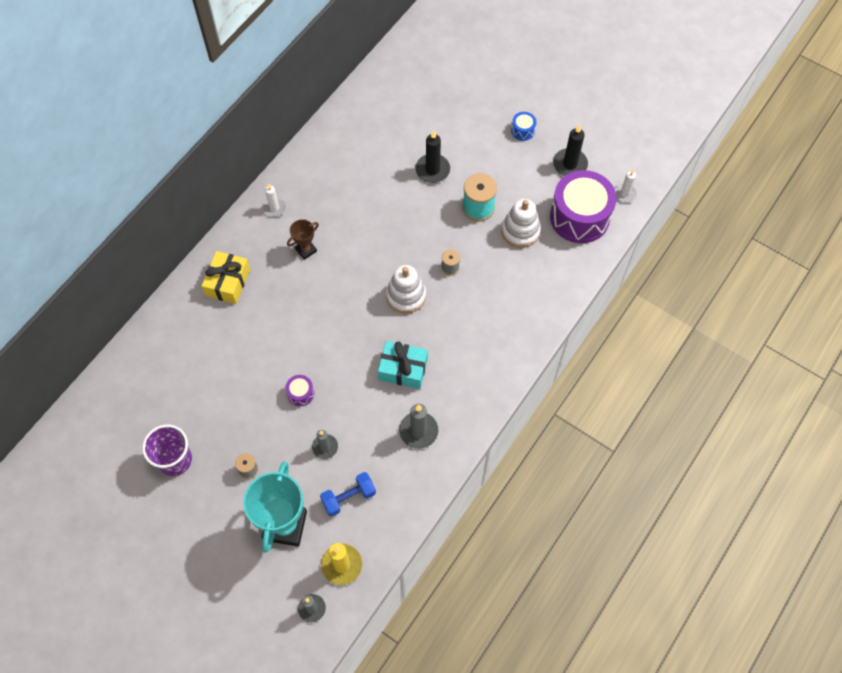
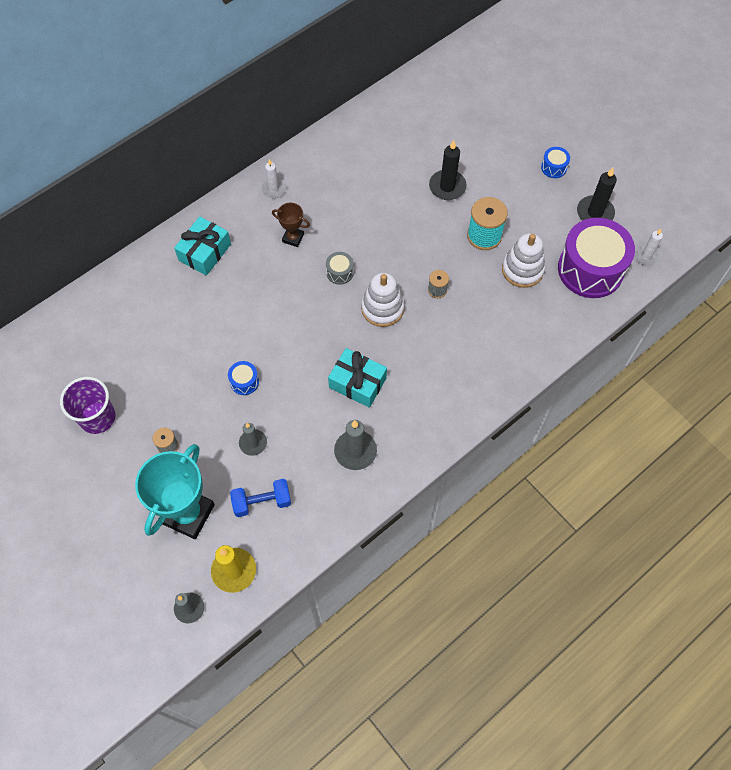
camera: 15 degrees right, 0 degrees up
yellow gift [202,251,250,304] -> turquoise gift [174,216,231,276]
purple drum [285,375,314,406] -> blue drum [228,361,259,395]
brown trophy [287,219,319,260] -> brown trophy turned 45 degrees clockwise [272,203,310,247]
none -> grey drum [326,252,354,285]

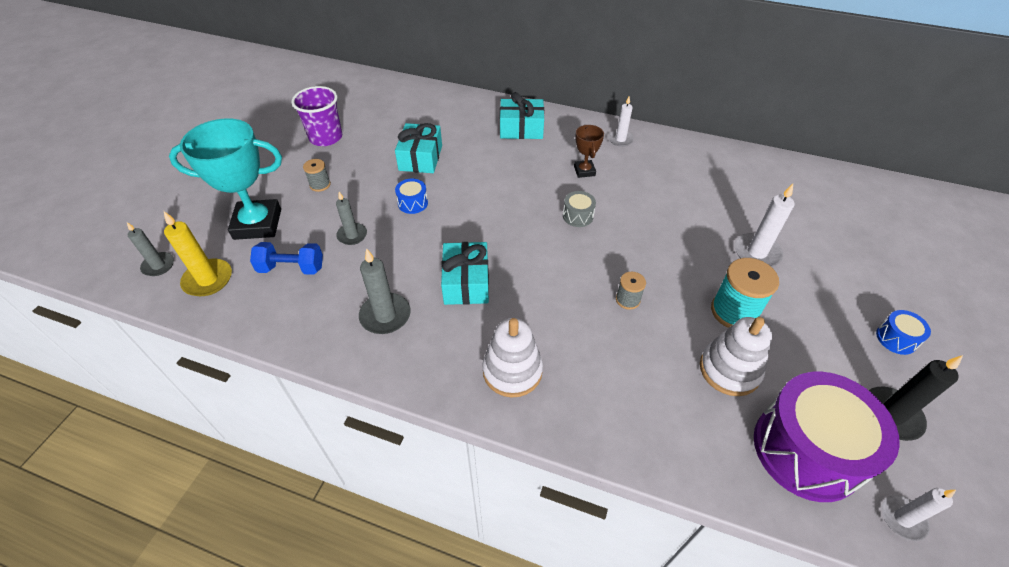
camera: 60 degrees right, 15 degrees down
blue dumbbell [230,479,291,517] -> blue dumbbell turned 45 degrees counterclockwise [250,242,323,275]
white stacking toy [361,273,405,327] -> white stacking toy moved to [482,318,543,398]
black candle [429,140,467,200] -> white candle [734,184,794,267]
none -> turquoise gift [395,123,442,173]

